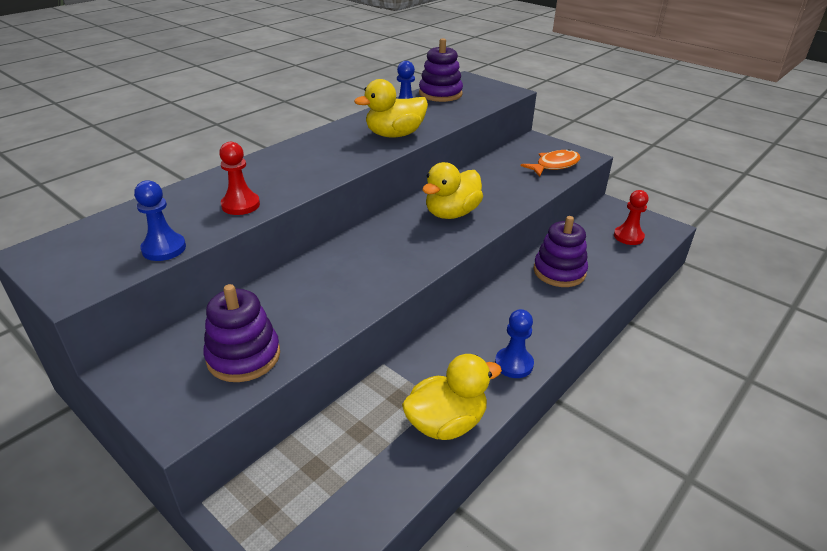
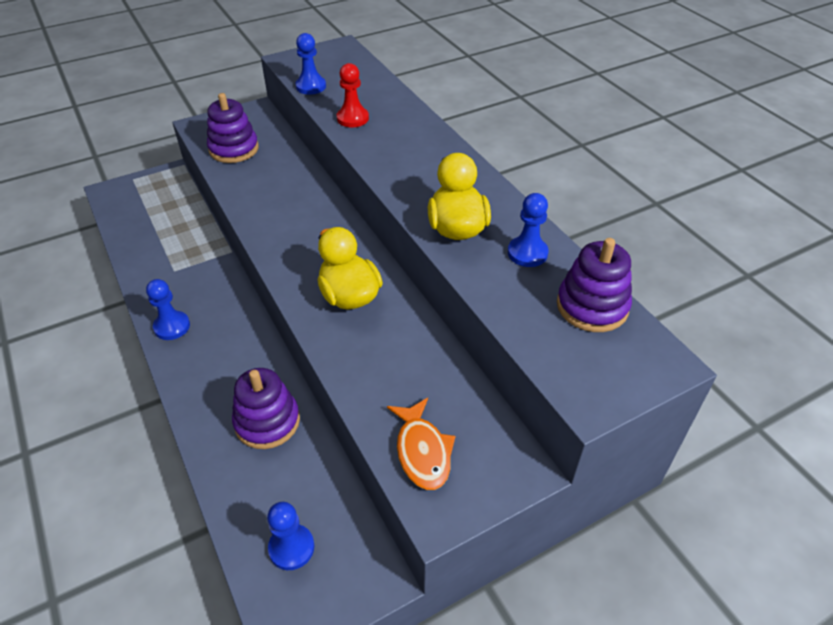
camera: 110 degrees right, 10 degrees up
yellow duck [402,354,502,440] -> none
red pawn [614,190,648,245] -> blue pawn [267,502,314,570]

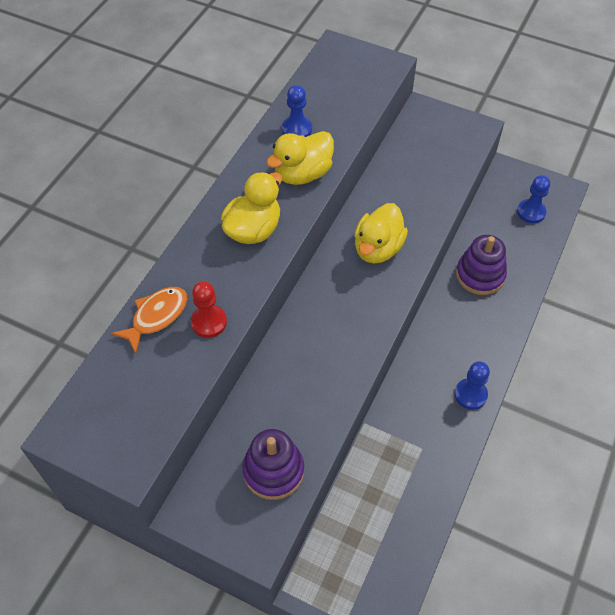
camera: 125 degrees left, 10 degrees up
blue pawn [295,33,326,95] -> none
orange fish [387,398,455,490] -> orange fish moved to [111,287,187,354]
purple stacking toy [557,238,632,332] -> none
none -> yellow duck [221,172,282,244]

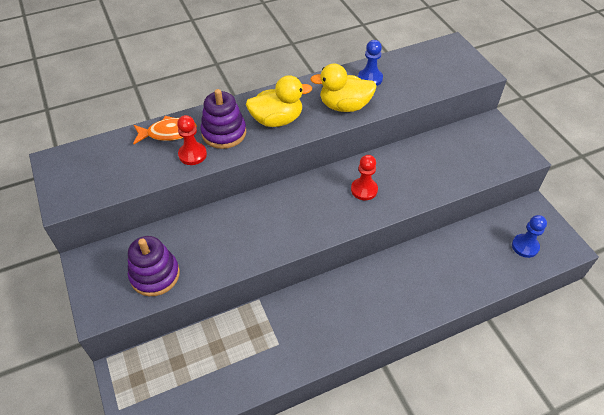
camera: 40 degrees right, 5 degrees down
yellow duck [354,203,408,264] -> red pawn [351,155,378,200]
blue pawn [454,361,490,410] -> none
purple stacking toy [456,235,507,295] -> purple stacking toy moved to [201,89,246,149]

